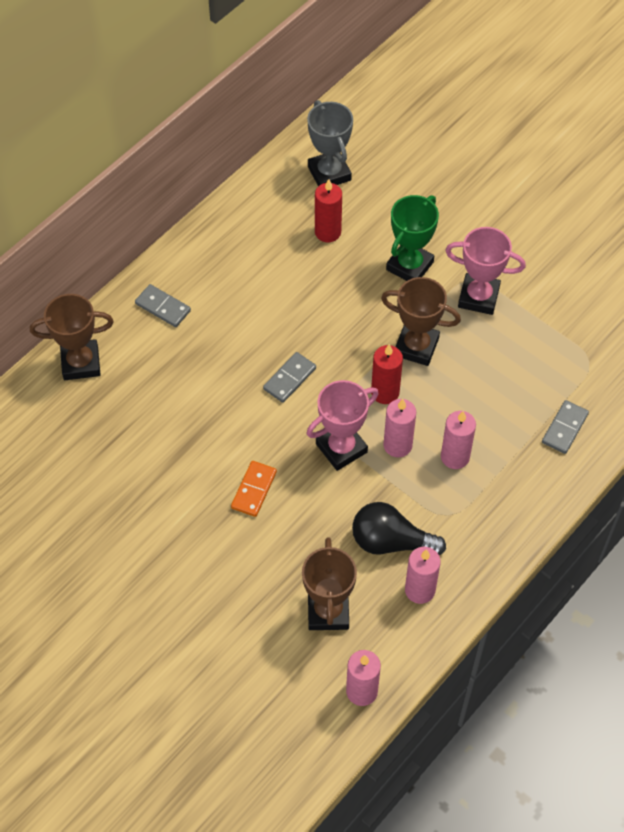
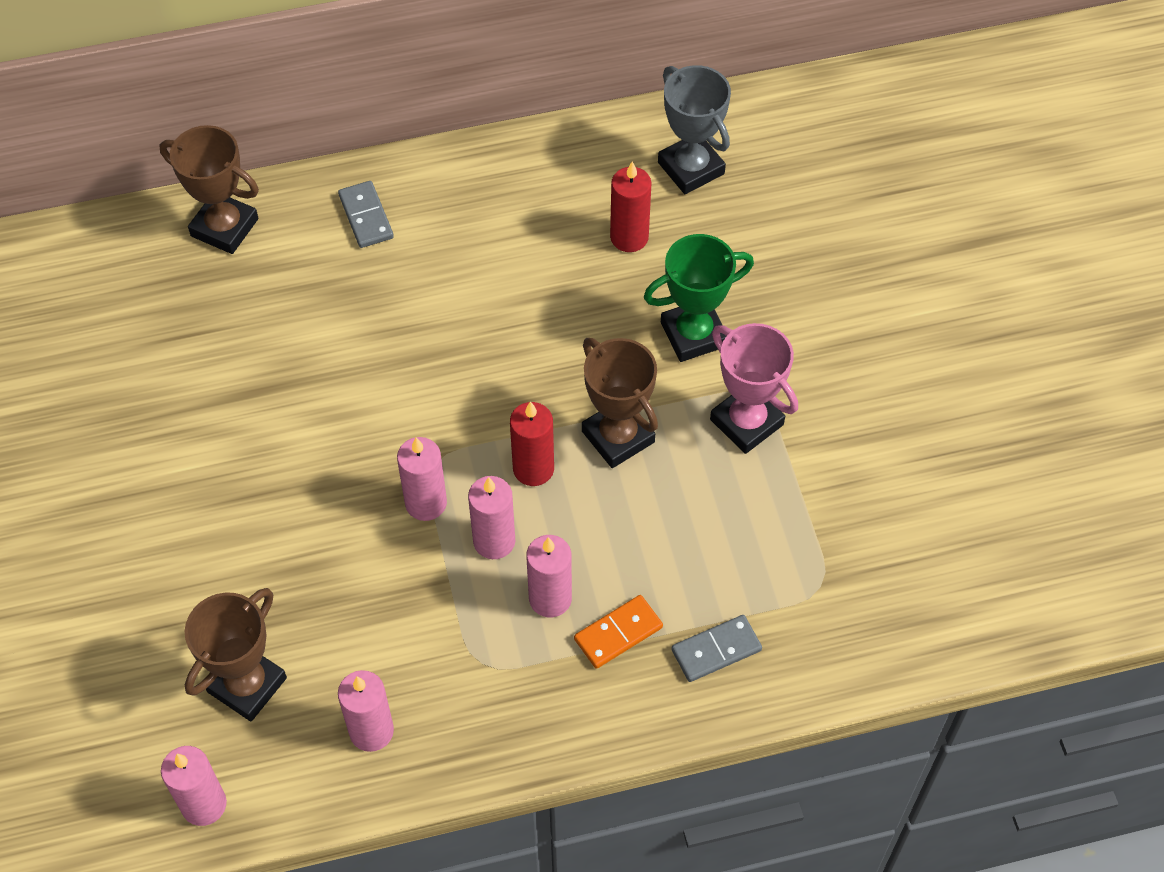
camera: 35 degrees right, 0 degrees up
orange domino [231,461,277,517] -> orange domino moved to [574,595,663,669]
grey domino [263,352,316,403] -> none
grey trophy [307,100,353,186] -> grey trophy turned 45 degrees counterclockwise [658,65,731,194]
pink trophy [307,380,379,471] -> pink candle [397,437,447,521]
black light bulb [352,502,446,556] -> none

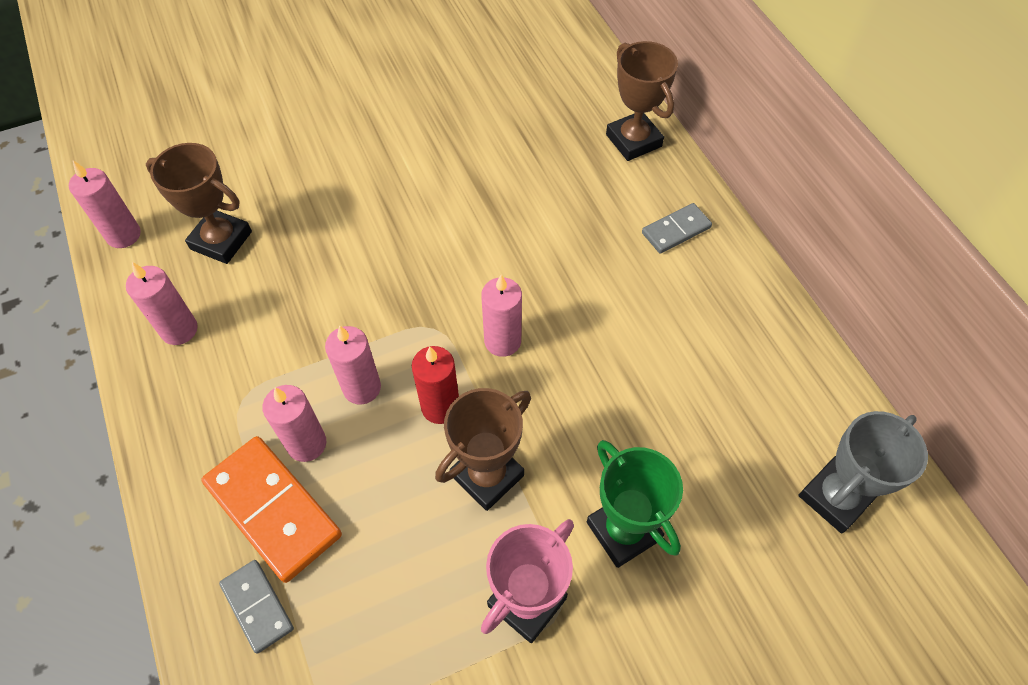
camera: 80 degrees right, 0 degrees up
brown trophy [160,125,259,254] -> brown trophy turned 45 degrees counterclockwise [606,41,678,161]
pink candle [397,437,447,521] -> pink candle moved to [481,275,522,357]
orange domino [574,595,663,669] -> orange domino [201,436,342,583], size x1.80
red candle [610,162,652,252] -> none

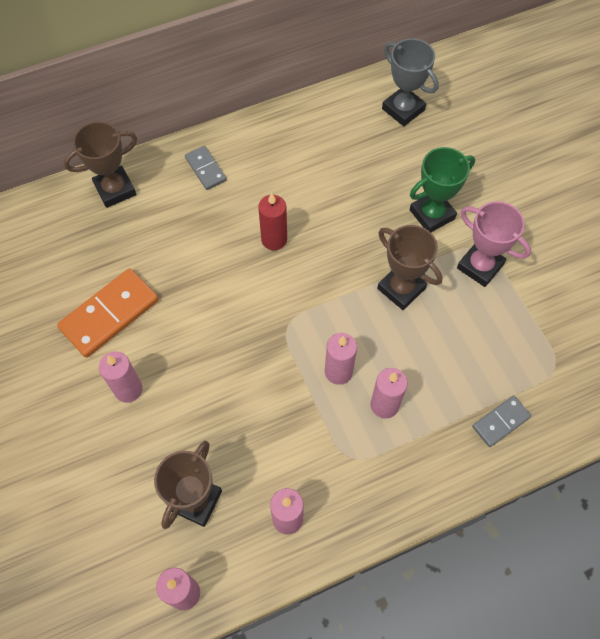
camera: 90 degrees left, 5 degrees up
orange domino [201,436,342,583] -> orange domino moved to [57,268,159,358]
red candle [412,346,459,424] -> red candle moved to [258,193,287,250]
pink candle [481,275,522,357] -> pink candle moved to [99,352,143,403]

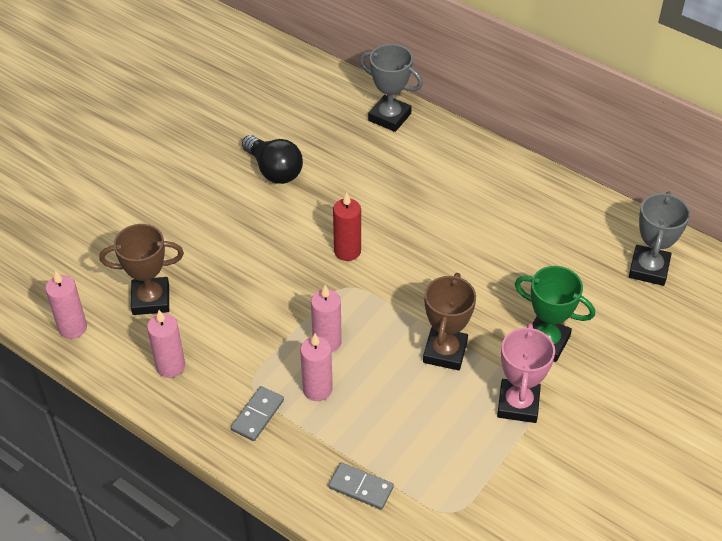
camera: 60 degrees right, 15 degrees down
orange domino [57,268,159,358] -> black light bulb [242,135,303,184]
brown trophy [64,121,137,208] -> grey trophy [360,44,423,132]
pink candle [99,352,143,403] -> none
grey domino [185,146,227,190] -> grey domino moved to [231,386,284,441]
red candle [258,193,287,250] -> red candle moved to [333,193,361,261]

